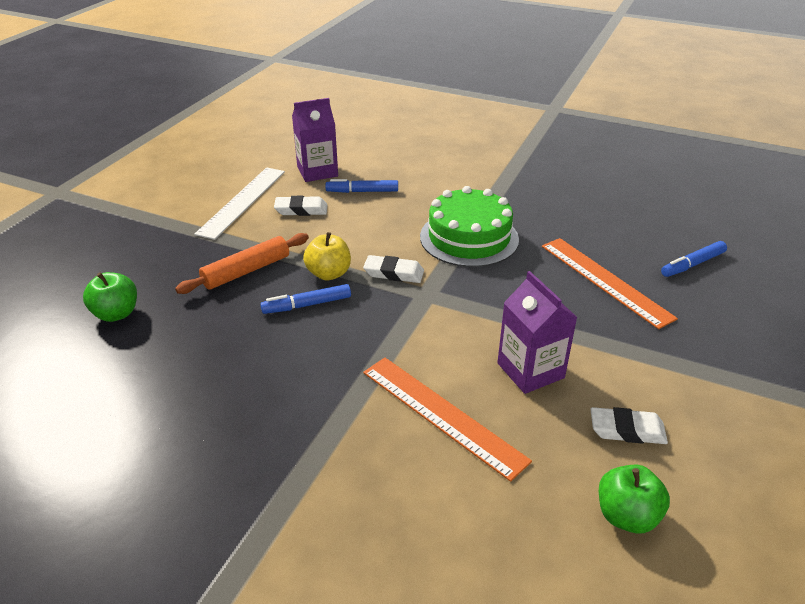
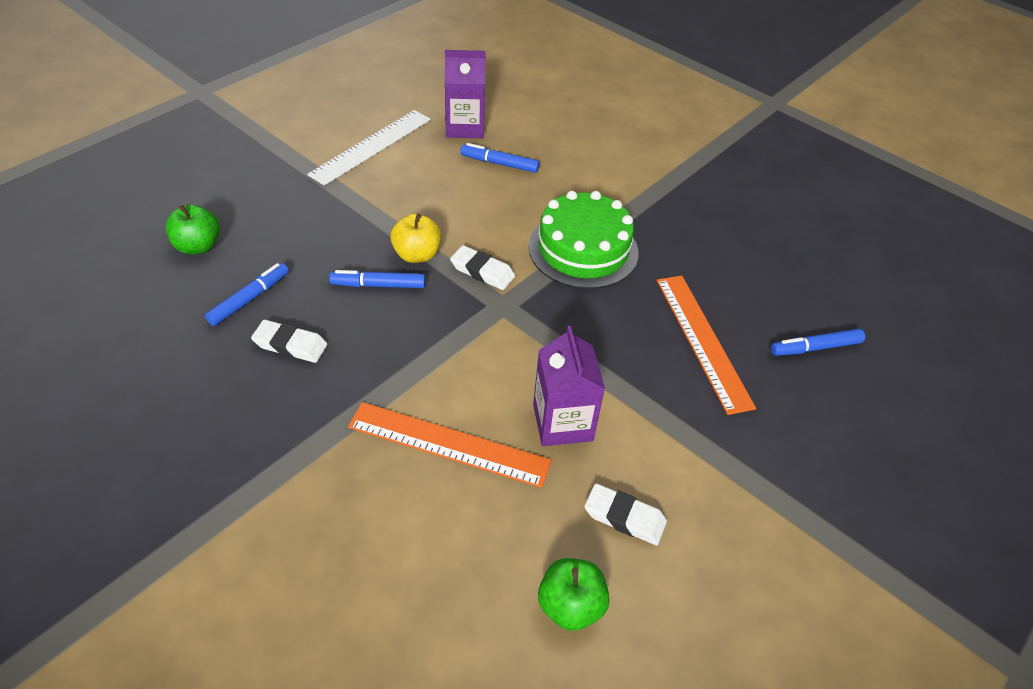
camera: 15 degrees right, 10 degrees up
orange rolling pin [175,233,309,294] -> none
white eraser [274,196,328,216] -> white eraser moved to [251,320,327,363]
orange ruler [363,358,532,482] -> orange ruler turned 45 degrees counterclockwise [348,402,552,488]
none -> blue marker [205,263,289,326]

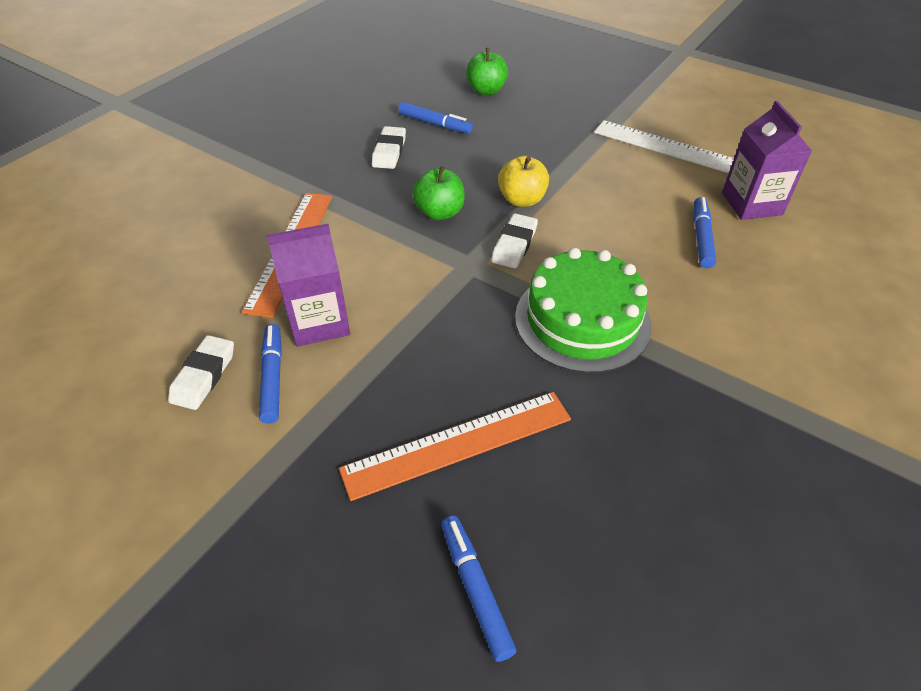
camera: 85 degrees right, 0 degrees up
blue marker [329,270,425,288] -> blue marker moved to [259,324,282,424]
green apple [538,558,610,631] -> green apple moved to [413,166,465,220]

